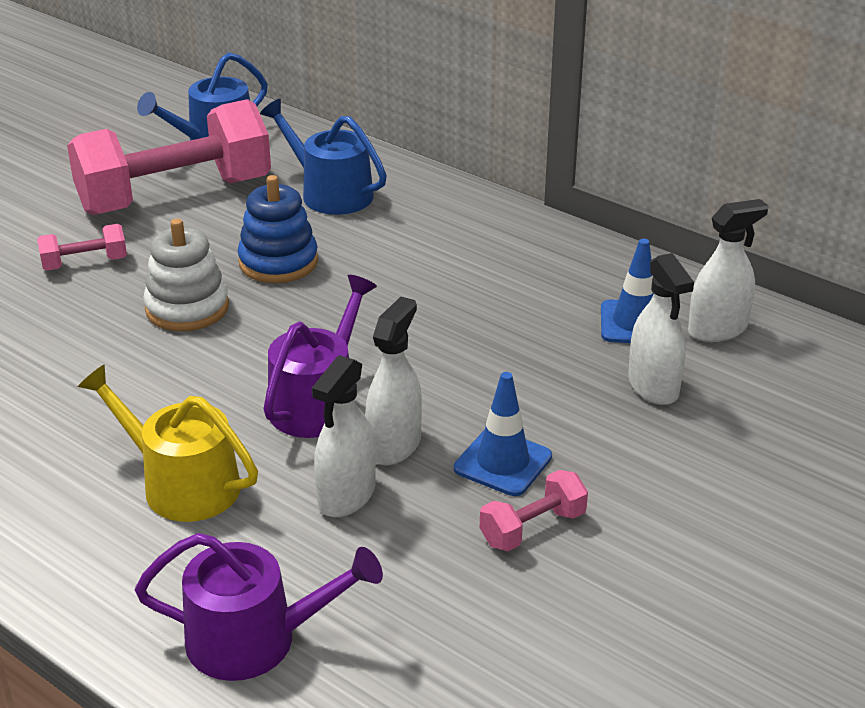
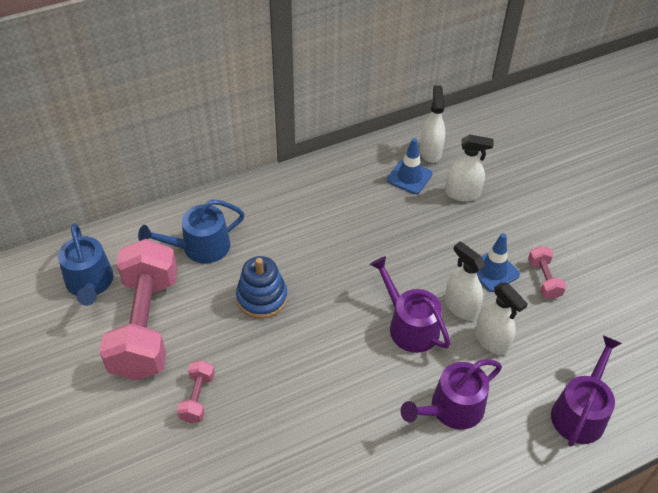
camera: 65 degrees left, 15 degrees up
yellow watering can [78,364,258,522] -> purple watering can [401,359,502,429]
white stacking toy [143,219,229,331] -> none

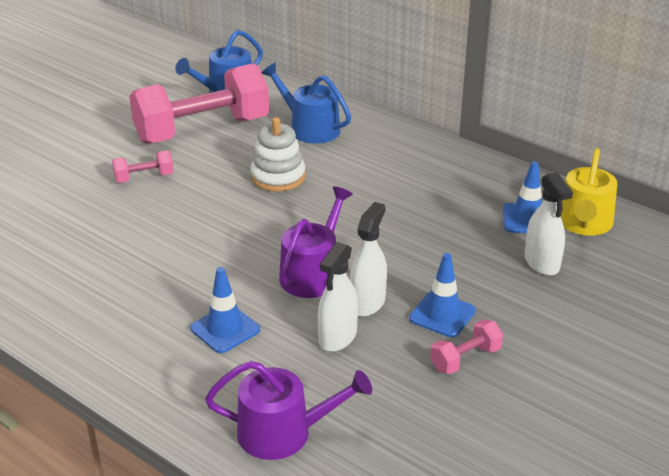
camera: 65 degrees right, 15 degrees down
blue stacking toy [236,256,288,319] -> white stacking toy [250,117,306,192]
purple watering can [401,359,502,429] -> blue traffic cone [190,267,260,353]
white spray bottle [420,85,445,163] -> yellow watering can [561,148,617,236]

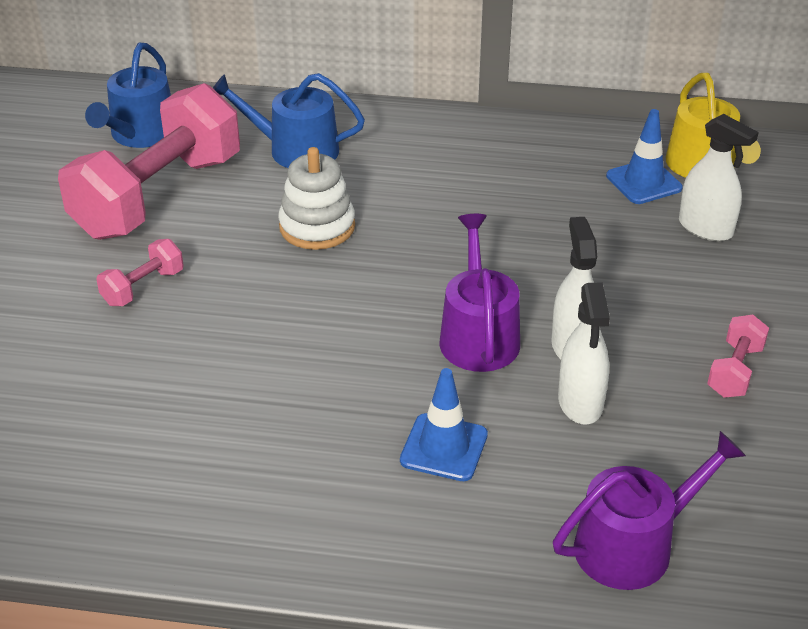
camera: 30 degrees left, 5 degrees up
blue traffic cone [409,253,476,337] -> none

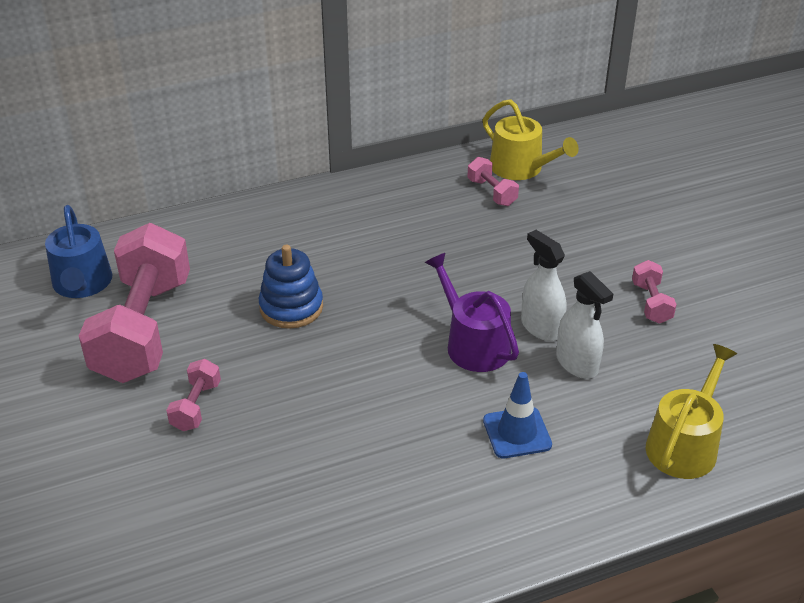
camera: 30 degrees left, 0 degrees up
blue watering can [213,73,365,168] -> none
white stacking toy [278,147,355,250] -> blue stacking toy [259,245,323,329]
purple watering can [553,431,746,590] -> yellow watering can [646,344,737,479]
blue traffic cone [606,109,683,204] -> pink dumbbell [467,157,519,206]
white spray bottle [679,114,759,241] -> none

